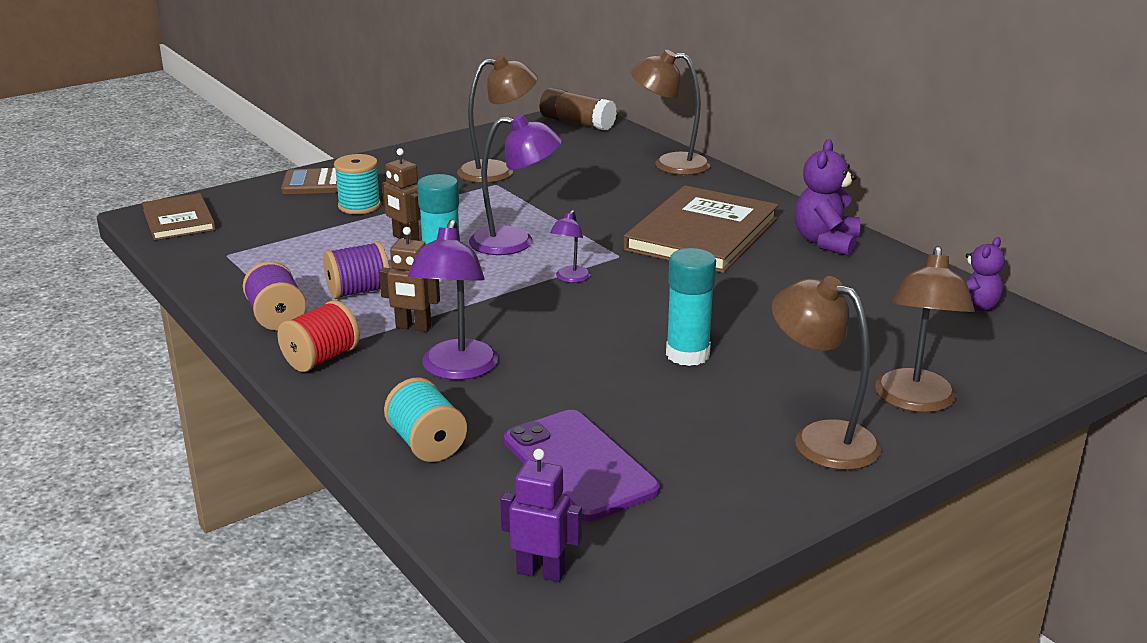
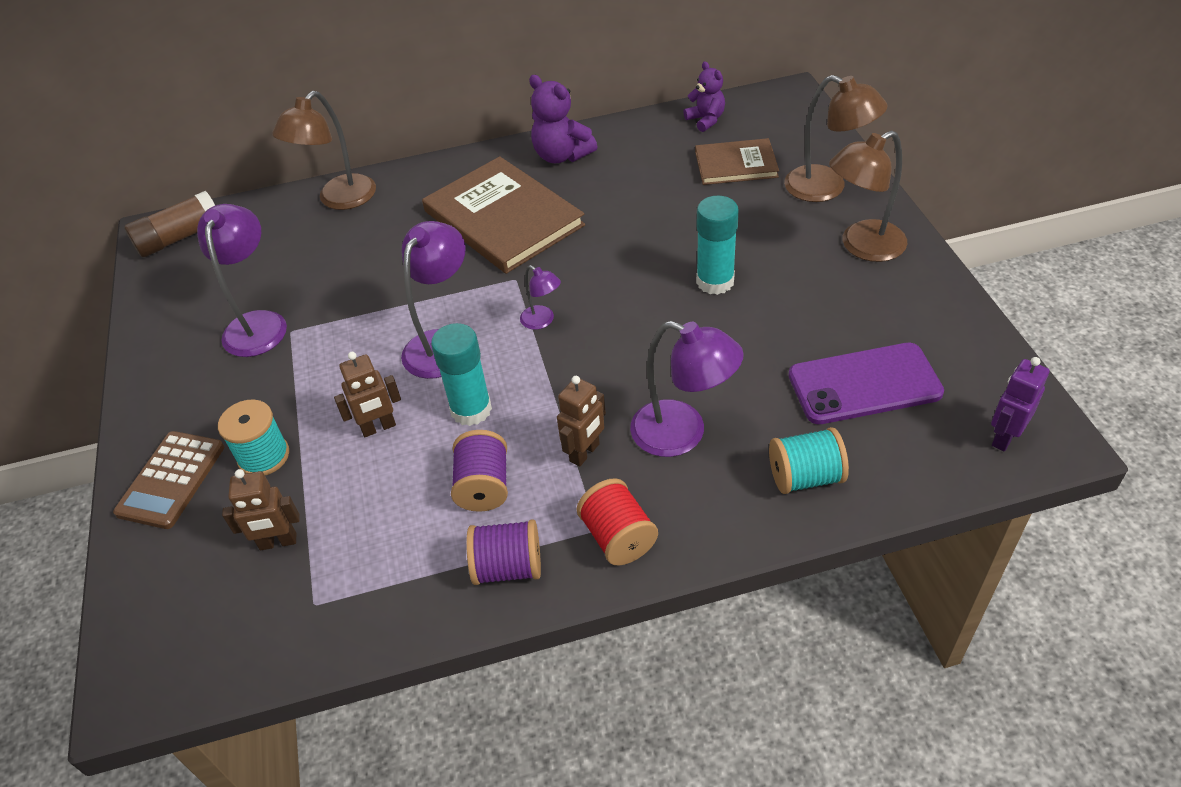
camera: 65 degrees left, 20 degrees up
brown book [142,193,216,240] -> brown book moved to [695,138,779,185]
brown lamp [457,55,537,183] -> purple lamp [197,204,287,357]
none -> brown robot [222,469,300,550]

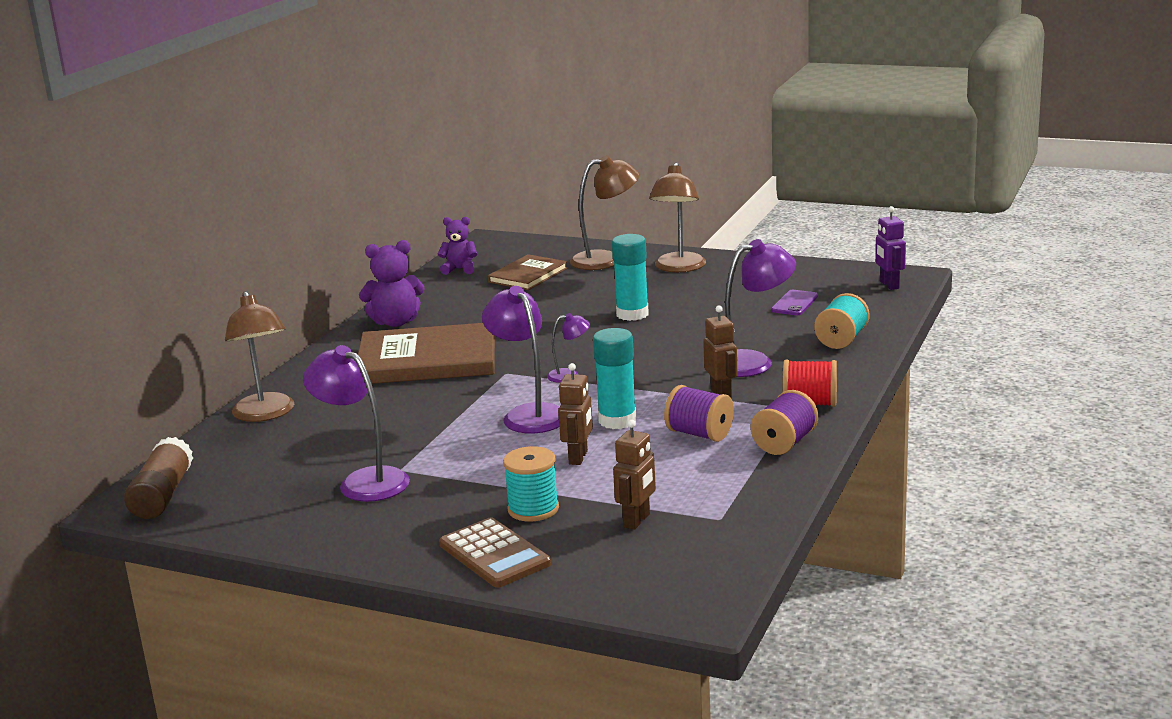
camera: 55 degrees left, 25 degrees down
purple phone [788,343,944,424] -> purple phone [771,290,818,315], size x0.53

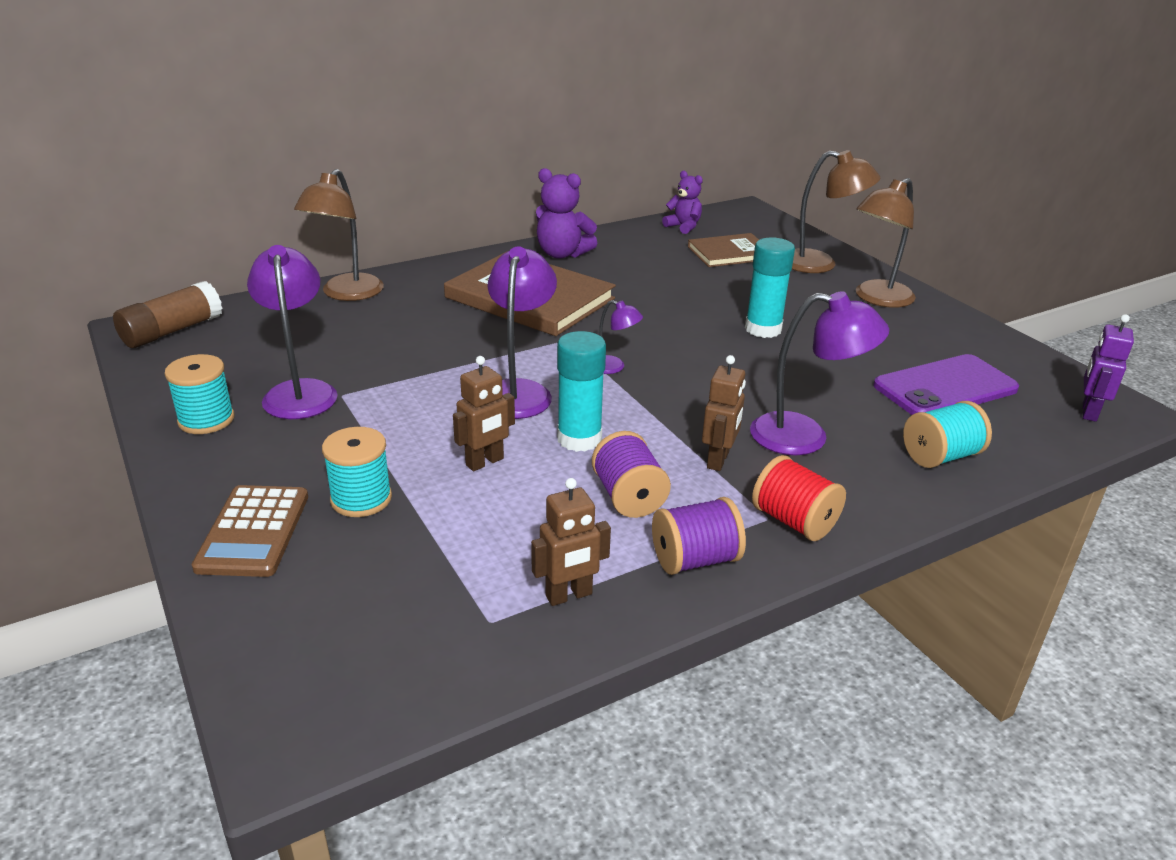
camera: 35 degrees right, 10 degrees up
brown robot [613,420,656,530] -> brown robot moved to [531,478,611,606]
purple phone [771,290,818,315] -> purple phone [873,354,1019,415], size x1.87
none -> turquoise spool [165,354,235,434]

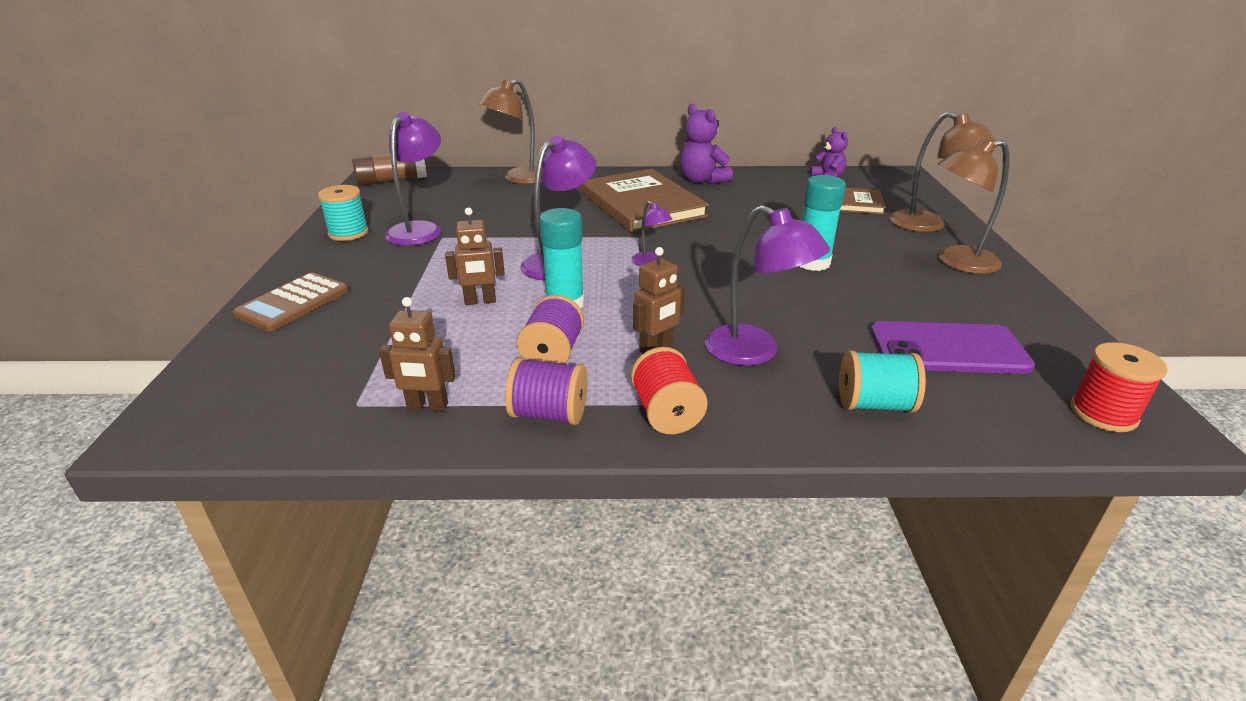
camera: 30 degrees right, 0 degrees up
turquoise spool [322,427,392,517] -> none
purple robot [1083,314,1134,422] -> red spool [1070,342,1168,432]

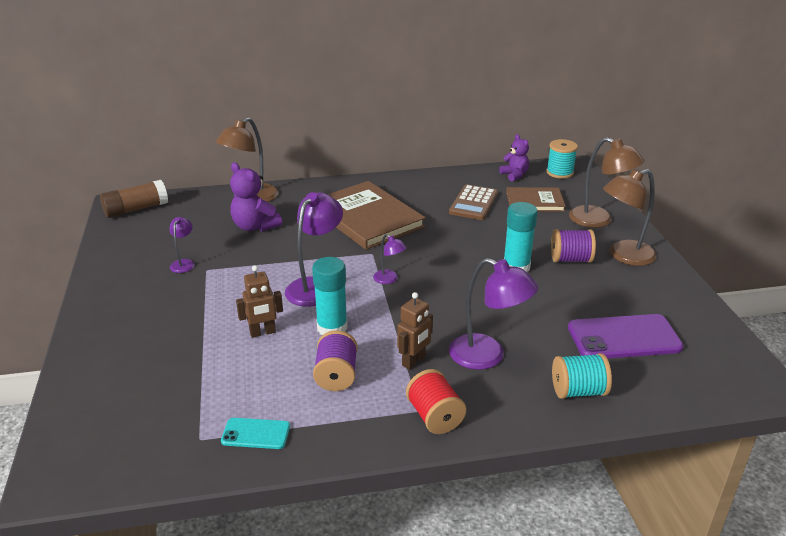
camera: 10 degrees left, 0 degrees up
brown calculator [233,273,349,331] -> brown calculator moved to [449,184,498,220]
turquoise spool [318,185,369,241] -> turquoise spool moved to [546,139,578,179]
brown robot [379,297,456,411] -> turquoise phone [221,418,290,449]
purple lamp [385,112,441,246] -> purple lamp [169,217,195,273], size x0.52
purple spool [505,357,588,425] -> purple spool moved to [551,229,596,263]
purple teddy bear [680,104,733,184] -> purple teddy bear moved to [230,162,282,231]
red spool [1070,342,1168,432] -> none

